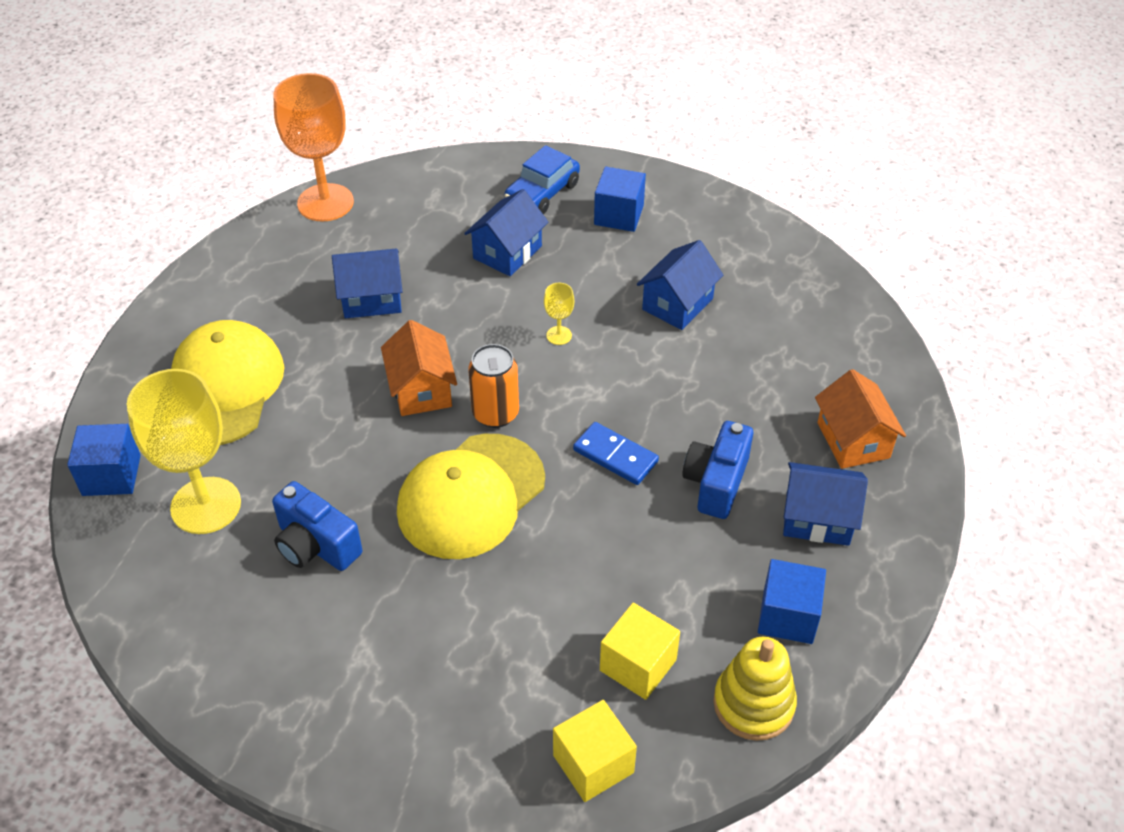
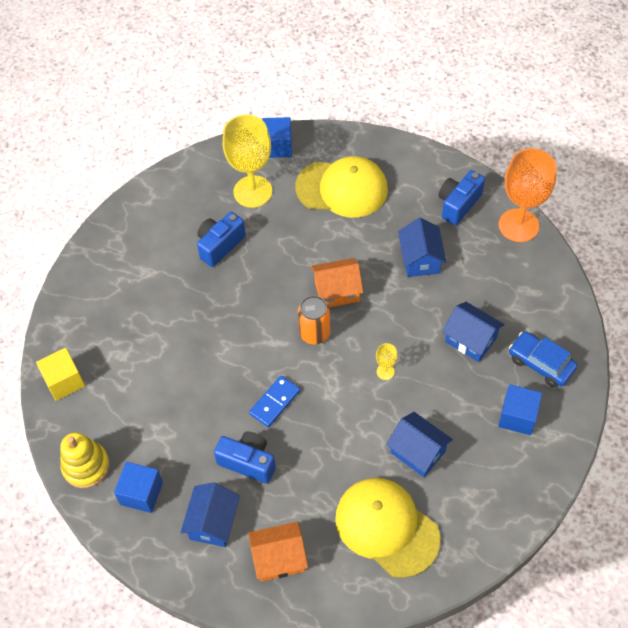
camera: 95 degrees right, 10 degrees up
yellow cap [397,434,545,559] -> yellow cap moved to [335,478,440,578]
yellow cube [600,603,680,700] -> none
none -> blue camera [438,170,485,225]

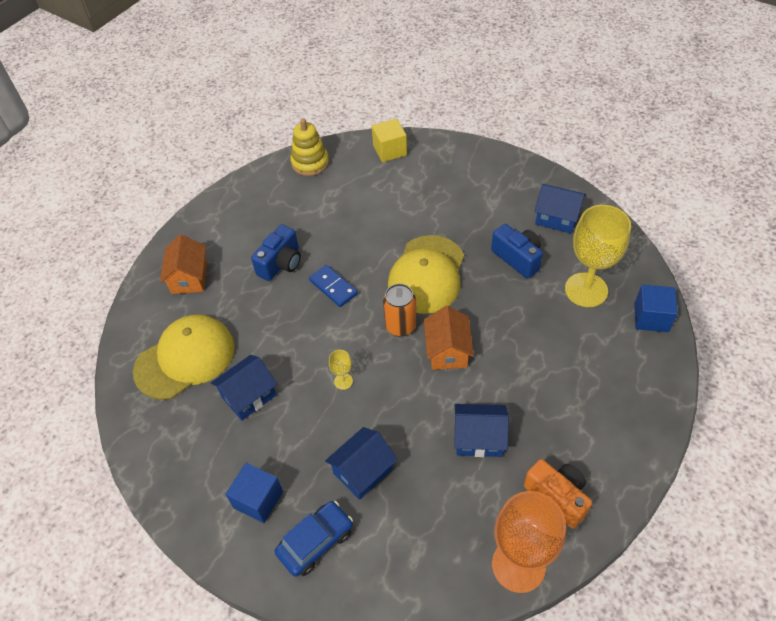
camera: 100 degrees right, 5 degrees down
blue cube [114,462,163,513] -> none
blue house [181,482,240,547] -> blue house moved to [534,184,586,234]
yellow cap [295,156,388,218] -> yellow cap moved to [388,235,464,314]
blue camera [438,170,485,225] -> orange camera [524,459,592,528]

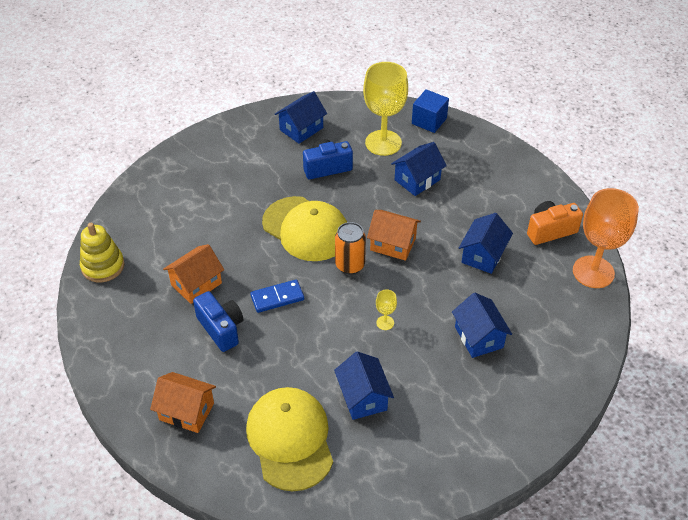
camera: 70 degrees left, 5 degrees down
blue cube [225,463,283,523] -> none
blue car [275,501,353,577] -> none
yellow cube [372,118,407,162] -> none
none -> orange house [163,244,224,304]
none -> blue house [391,142,447,196]

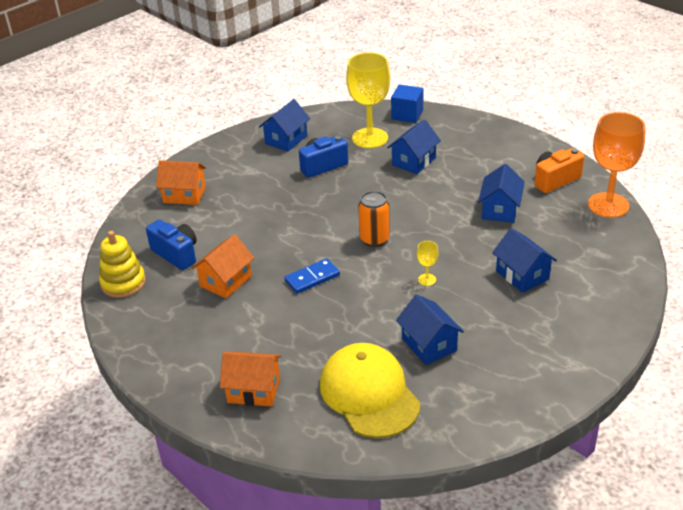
camera: 10 degrees left, 10 degrees down
blue camera [193,291,243,352] -> blue camera moved to [146,220,197,270]
yellow cap [262,196,347,261] -> none
orange house [367,210,421,261] -> orange house moved to [156,160,206,205]

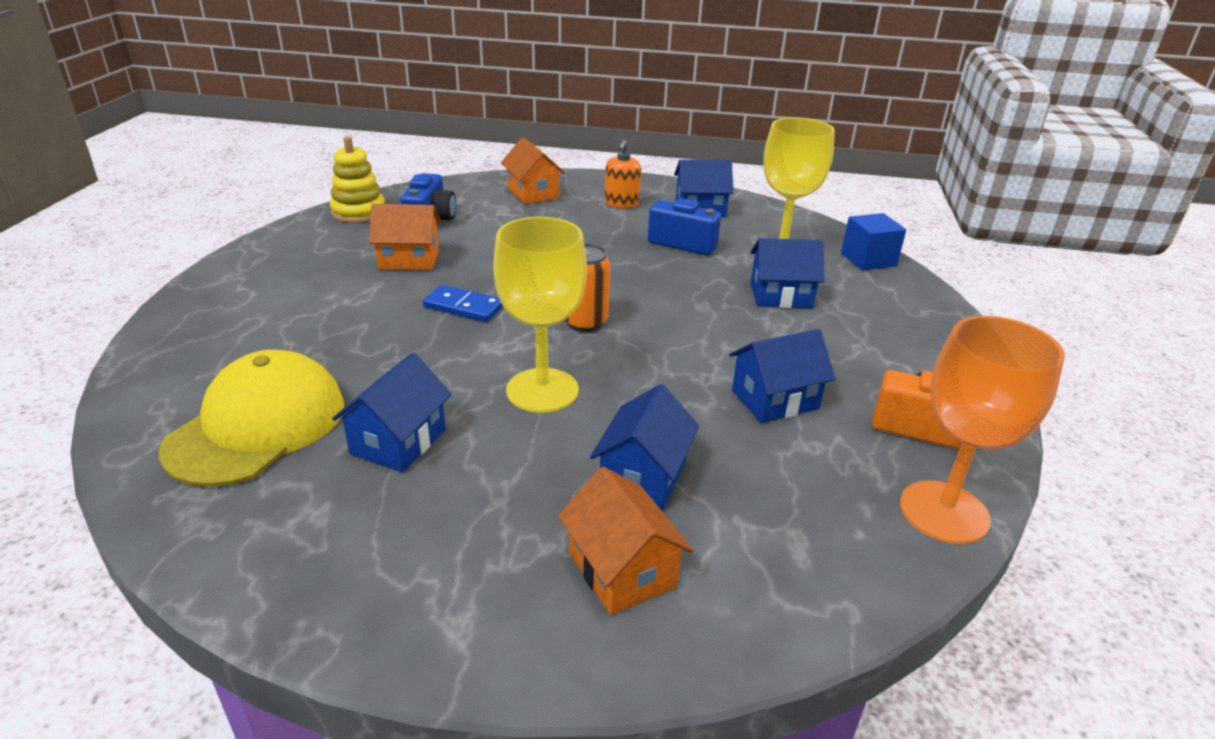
camera: 50 degrees right, 5 degrees down
orange house [220,351,281,407] -> orange house moved to [558,467,694,615]
yellow goblet [417,241,438,286] -> yellow goblet [493,217,587,413], size x2.42
none -> orange soap dispenser [605,139,641,209]

